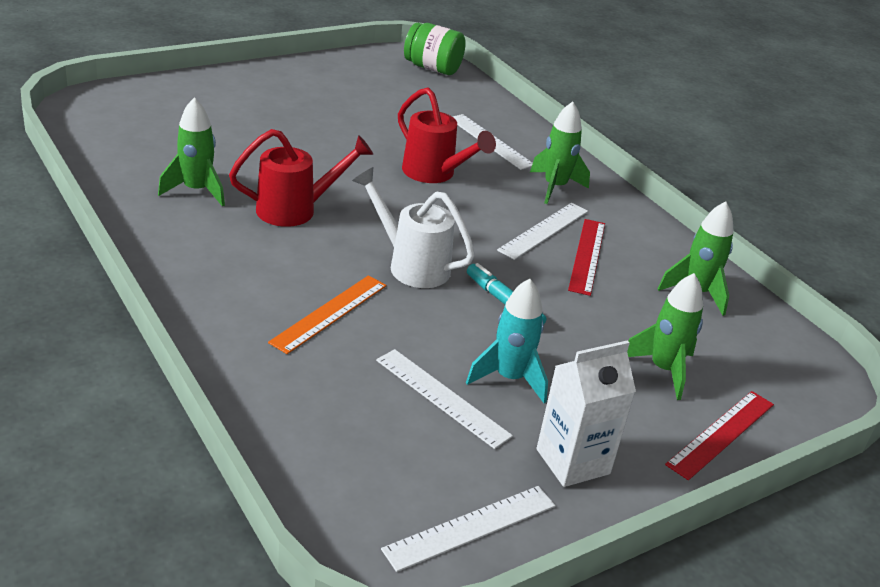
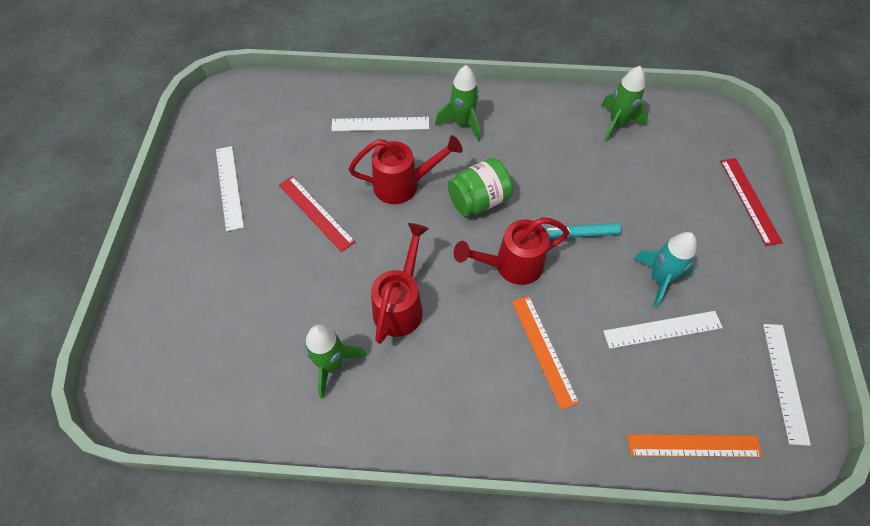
camera: 50 degrees left, 25 degrees up
white watering can [352,167,475,288] -> red watering can [454,217,569,285]
green jar [404,23,466,75] -> green jar moved to [448,158,513,217]
white ruler [497,203,588,260] -> white ruler moved to [216,146,244,231]
white carton [536,340,636,487] -> none
red ruler [568,219,605,296] -> red ruler moved to [279,176,355,252]
green rocket [627,273,703,400] -> none
none -> orange ruler [627,434,763,457]

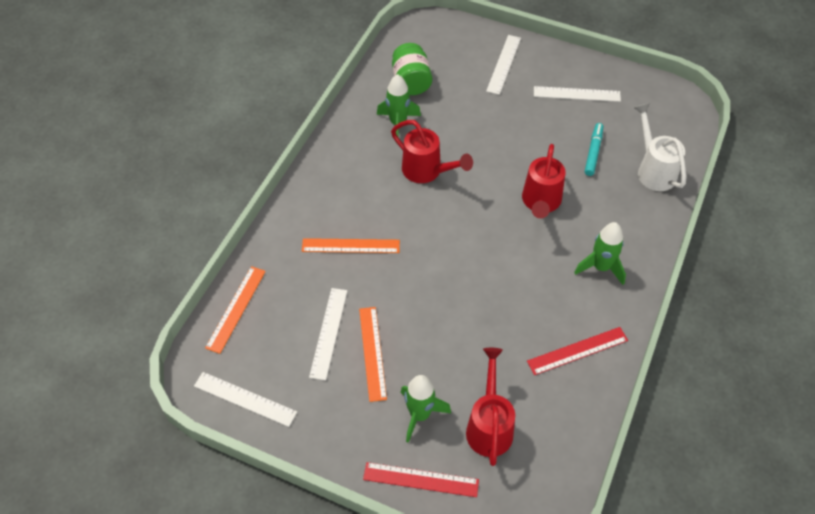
camera: 110 degrees right, 5 degrees down
red ruler [279,176,355,252] -> red ruler moved to [527,327,628,375]
white ruler [331,117,429,131] -> white ruler moved to [486,35,521,95]
green jar [448,158,513,217] -> green jar moved to [392,43,432,95]
red watering can [454,217,569,285] -> red watering can moved to [466,348,515,466]
turquoise marker [545,223,621,239] -> turquoise marker moved to [585,123,603,176]
green rocket [601,66,648,142] -> green rocket moved to [401,375,451,443]
turquoise rocket [634,232,697,308] -> orange ruler [359,307,387,402]
none -> white watering can [633,103,686,191]

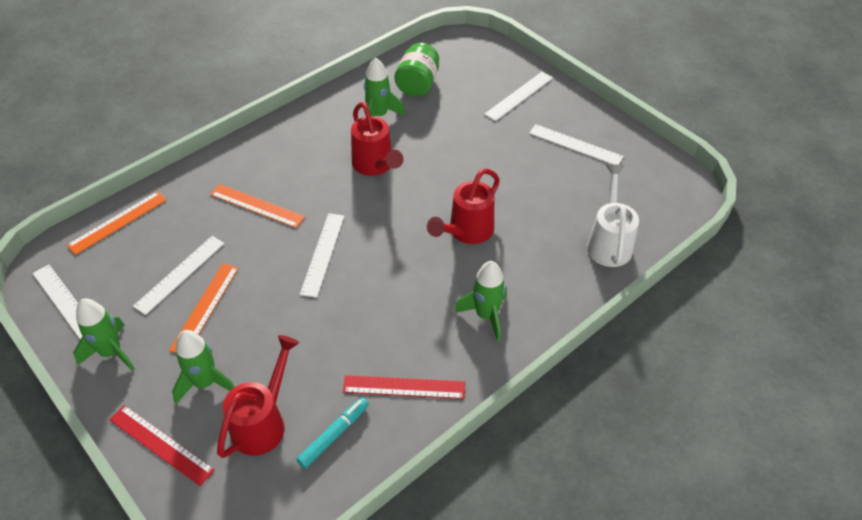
camera: 25 degrees right, 5 degrees down
turquoise marker [585,123,603,176] -> turquoise marker moved to [297,397,369,468]
none -> green rocket [73,298,135,371]
none -> white ruler [300,213,344,298]

